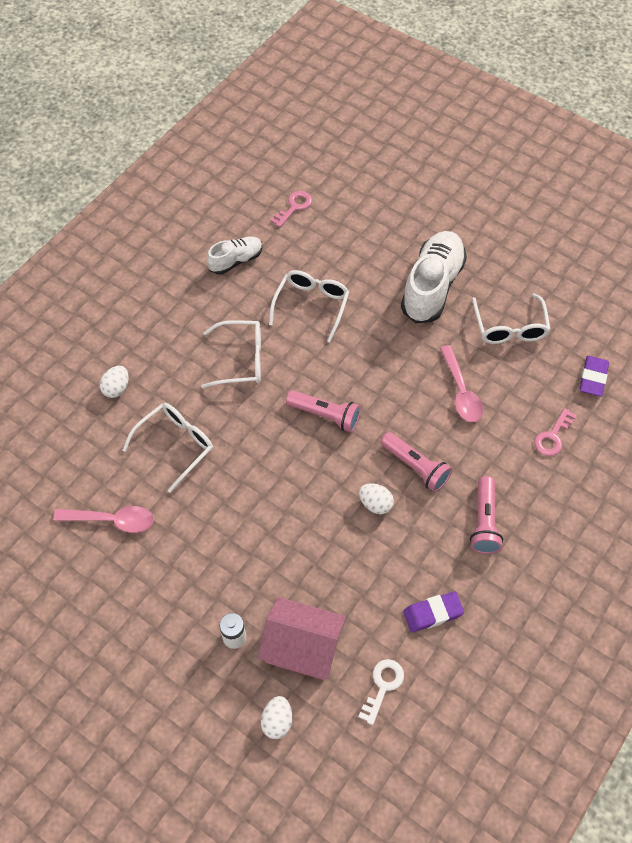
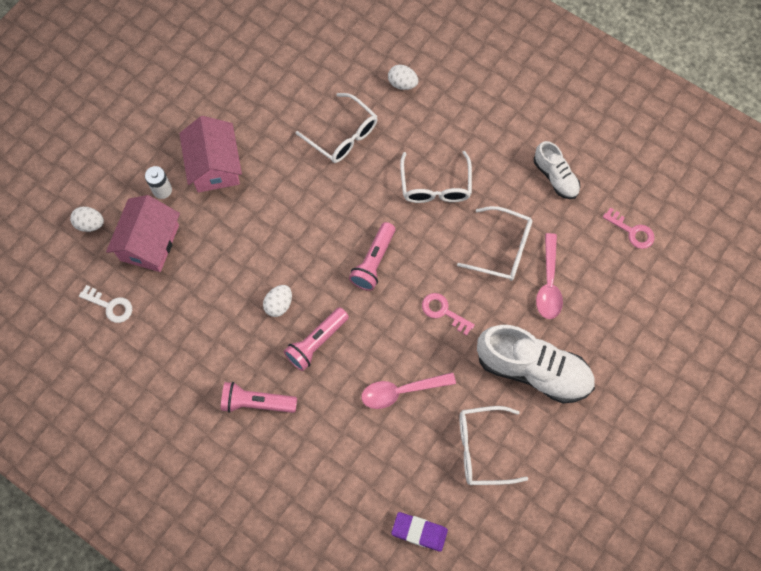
camera: 90 degrees right, 10 degrees up
pink spoon [53,506,154,533] -> pink spoon moved to [536,233,563,319]
purple eraser [403,591,464,632] -> none
pink key [534,408,577,456] -> pink key moved to [422,293,475,336]
none -> pink house [179,116,242,192]

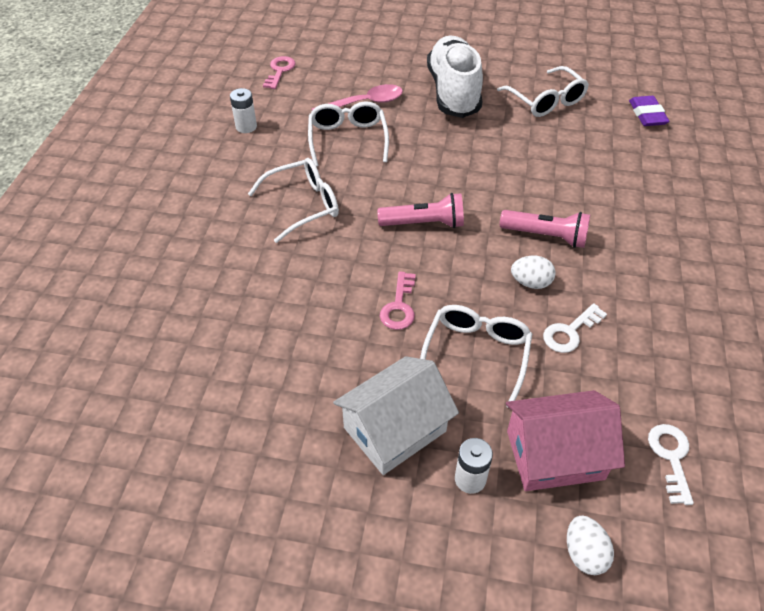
camera: 115 degrees left, 20 degrees down
pink house [179,116,242,192] -> white house [333,356,459,475]
pink flashlight [221,382,297,413] -> none
white glasses [296,93,377,163] -> white glasses moved to [420,305,532,408]
pink spoon [361,372,456,409] -> none
white egg [388,65,418,90] -> none
pink key [422,293,475,336] -> pink key moved to [380,272,416,330]
white shoe [534,141,580,199] -> white battery [230,88,257,133]
none -> white key [543,303,607,353]

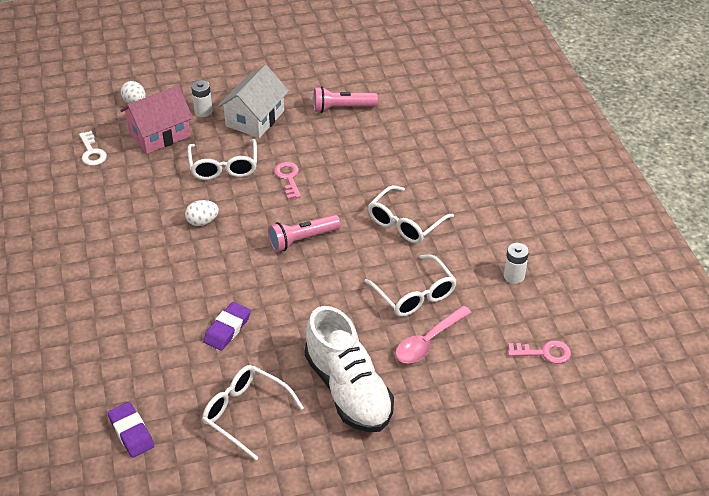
camera: 155 degrees right, 5 degrees down
pink key [263,56,296,89] -> pink key turned 75 degrees counterclockwise [508,340,571,364]
pink flashlight [500,210,590,248] -> pink flashlight moved to [313,86,378,113]
white key [543,303,607,353] -> none
none -> purple eraser [203,302,251,351]

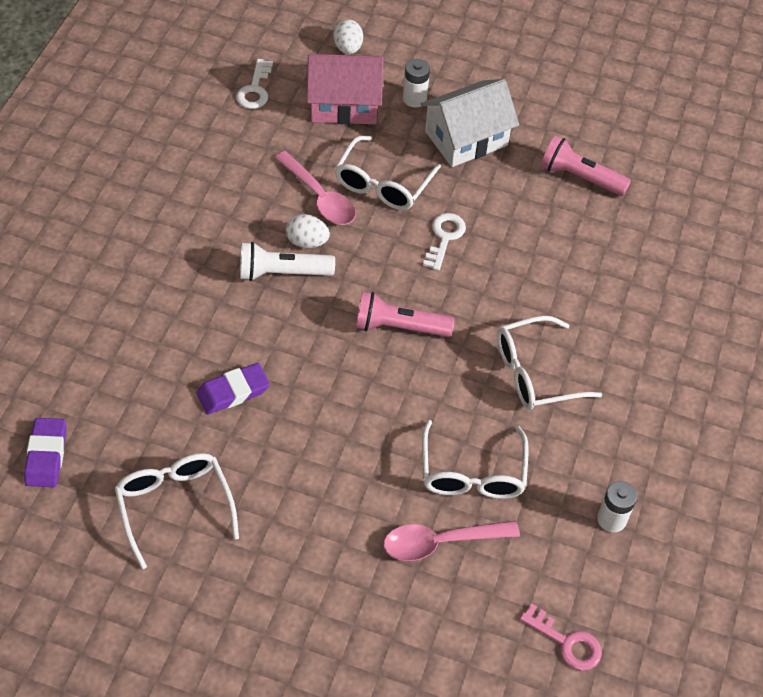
camera: 30 degrees right, 10 degrees up
pink key [274,162,301,199] -> white key [423,213,466,271]
white shoe [305,306,394,432] -> none
none -> white flashlight [240,242,335,281]
none -> pink spoon [275,151,356,225]

